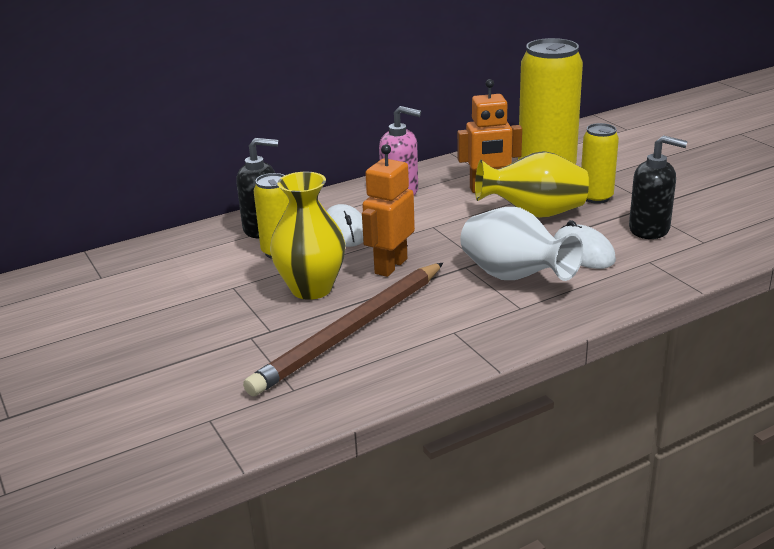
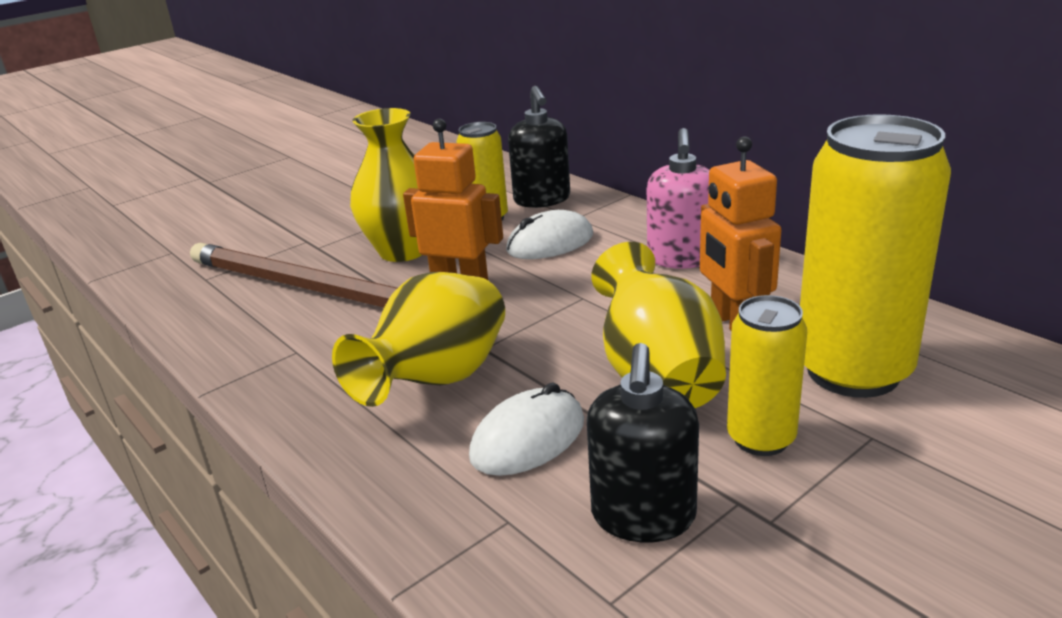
camera: 80 degrees right, 0 degrees up
white vase [460,207,583,281] -> yellow vase [332,272,505,407]

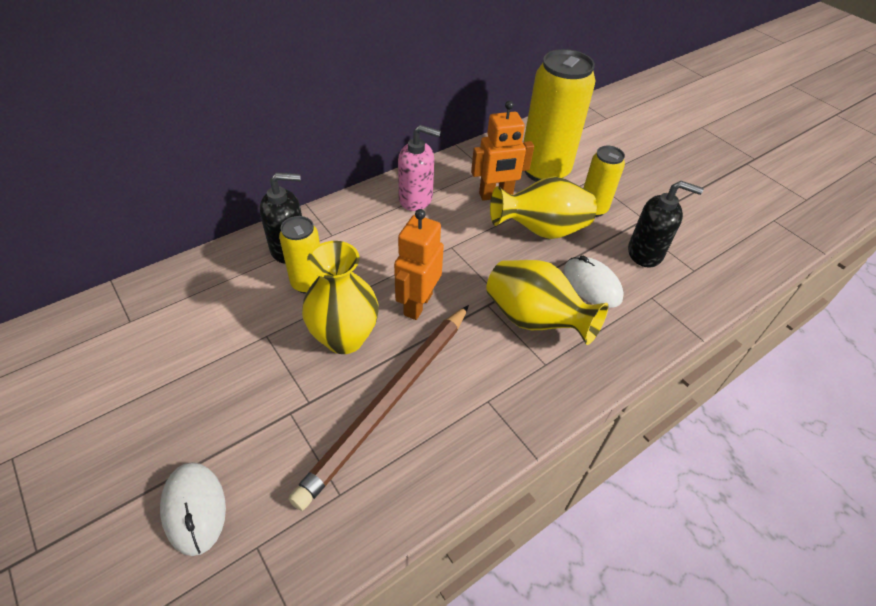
camera: 90 degrees left, 20 degrees up
white mouse [506,210,593,259] -> white mouse moved to [160,462,226,556]

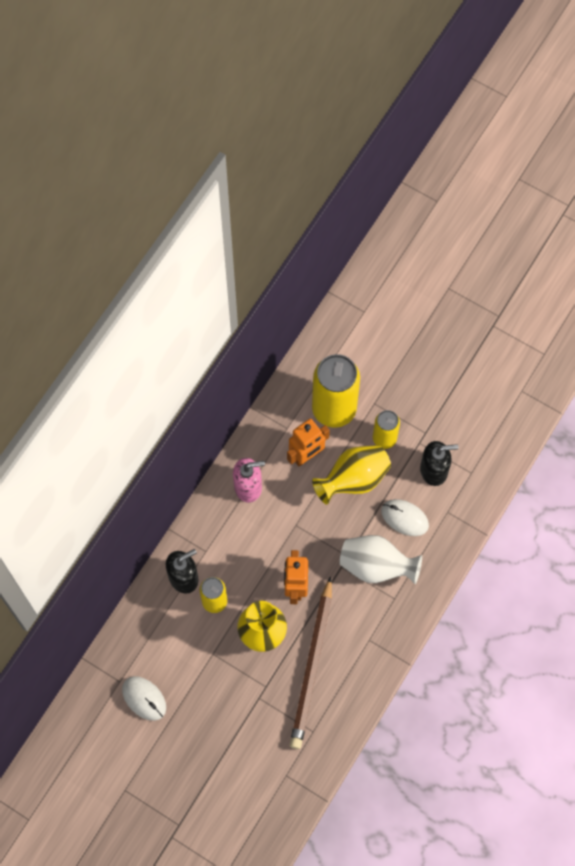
camera: 20 degrees left, 20 degrees up
white mouse [160,462,226,556] -> white mouse moved to [122,676,166,721]
yellow vase [486,260,608,345] -> white vase [340,535,422,584]

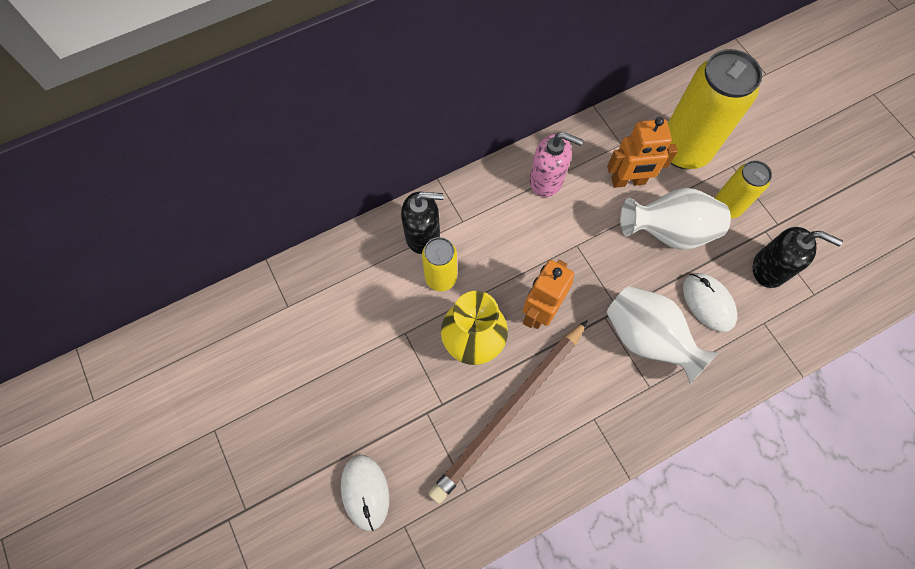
camera: 30 degrees right, 0 degrees up
white mouse [122,676,166,721] -> white mouse moved to [341,455,389,531]
yellow vase [312,445,391,505] -> white vase [620,188,731,250]

